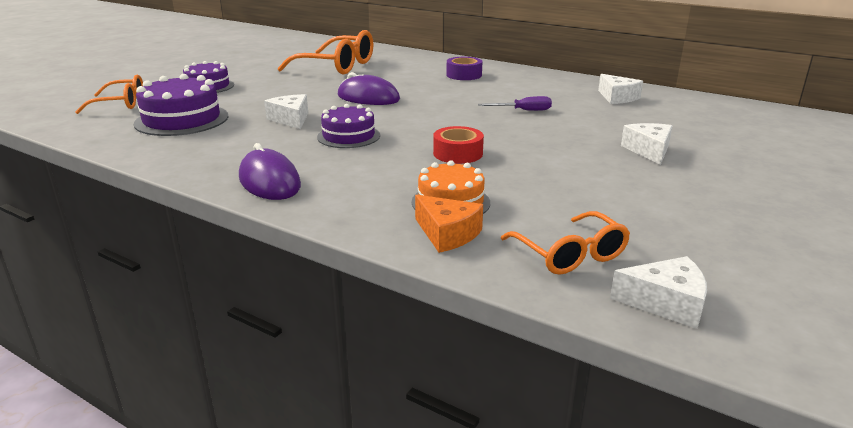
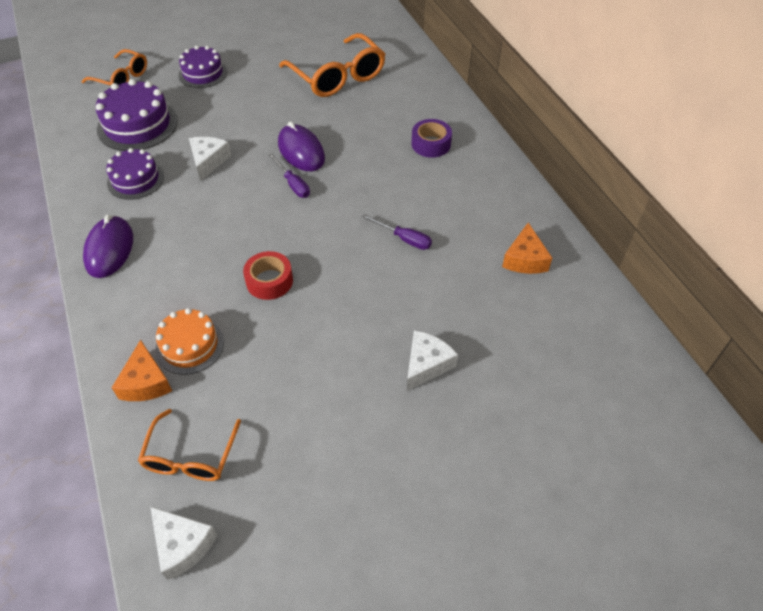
camera: 35 degrees right, 25 degrees up
purple cake [317,104,380,148] -> purple cake moved to [106,148,164,200]
white cheese [598,74,643,104] -> orange cheese [502,222,552,274]
none -> purple screwdriver [269,153,310,198]

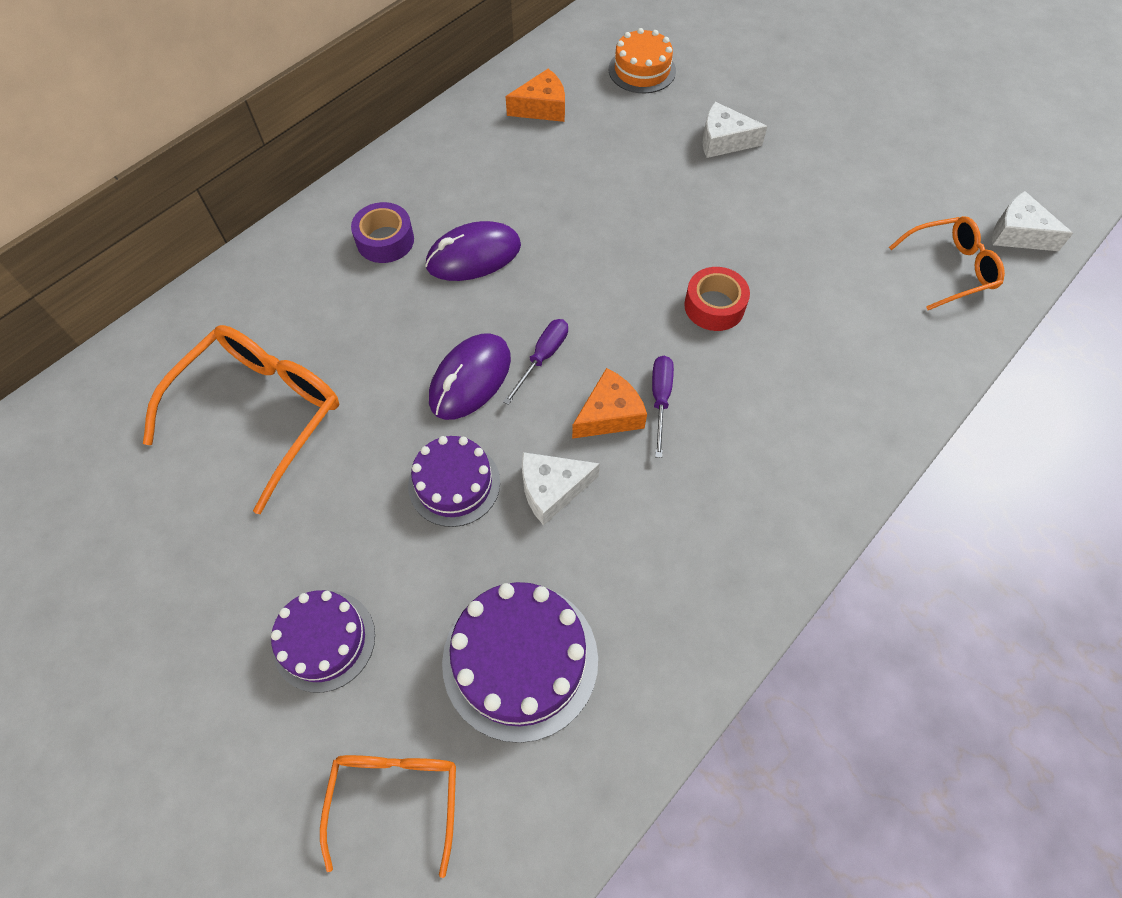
camera: 115 degrees left, 10 degrees up
purple mouse [83,215,133,278] -> purple mouse moved to [425,221,521,281]
purple cake [106,148,164,200] -> purple cake moved to [408,436,500,527]
orange cheese [112,340,172,401] -> orange cheese moved to [572,368,647,439]
white cheese [150,506,217,580] -> white cheese turned 75 degrees counterclockwise [992,191,1073,251]
orange cake [155,308,224,375] -> orange cake moved to [609,28,676,93]
purple screwdriver [362,214,432,250] -> purple screwdriver moved to [652,356,674,458]

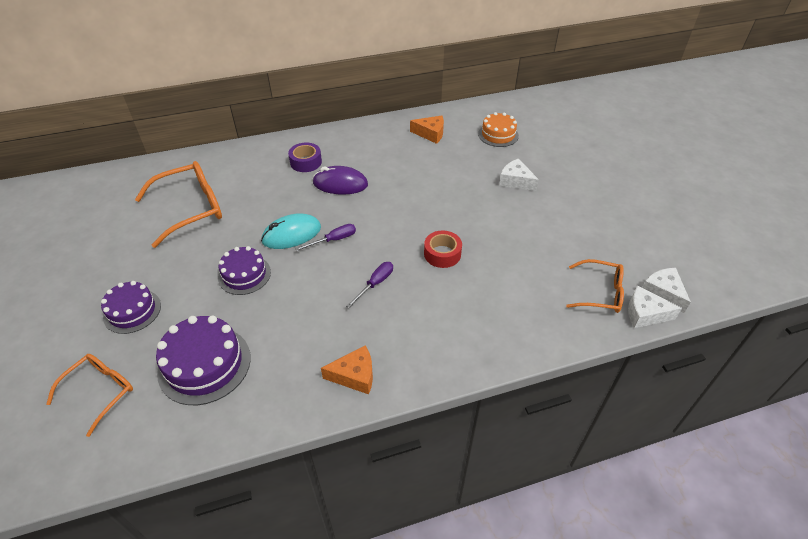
camera: 30 degrees right, 15 degrees down
purple mouse [429,333,511,420] -> turquoise mouse [261,213,321,249]
white cheese [522,452,600,525] -> white cheese moved to [628,286,682,328]
orange cheese [572,368,647,439] -> orange cheese moved to [321,345,373,394]

